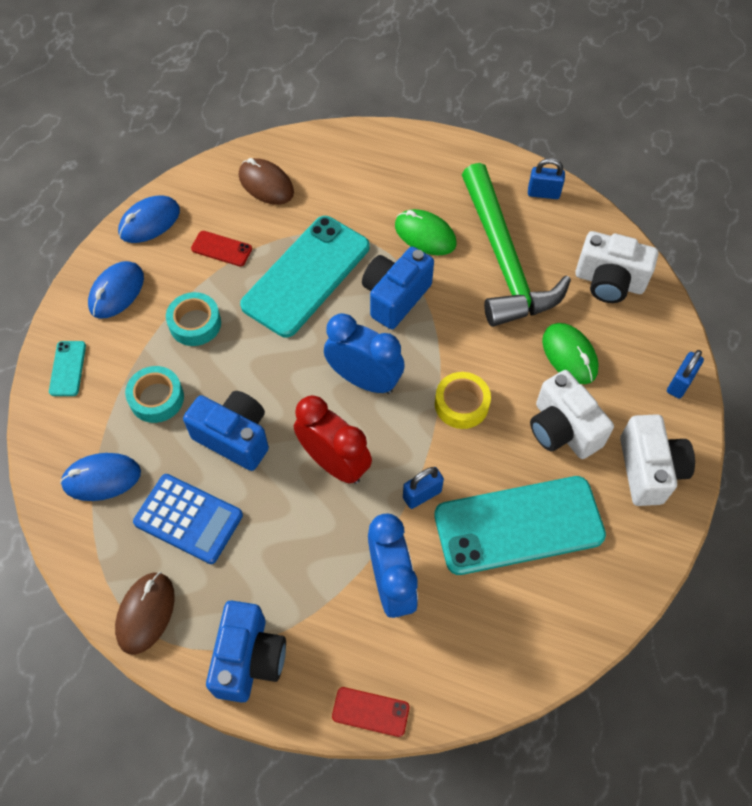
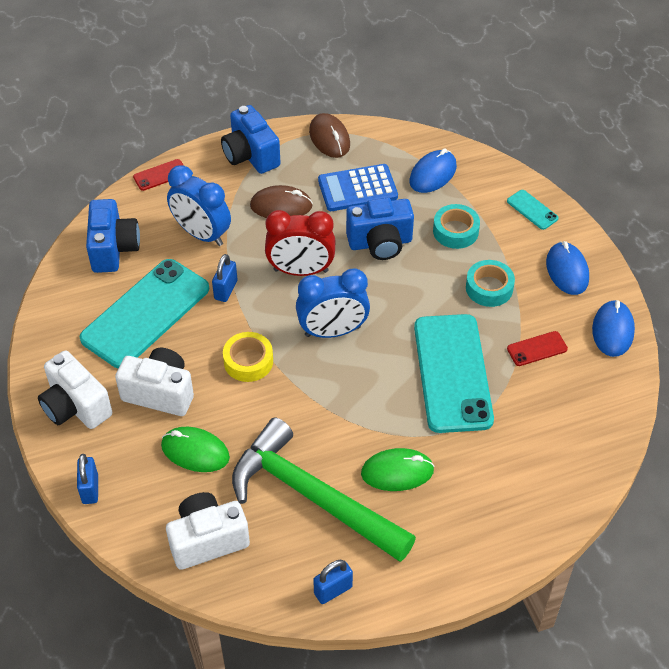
camera: 140 degrees right, 10 degrees down
brown mouse [239,158,294,205] -> brown mouse moved to [250,185,313,218]
blue camera [362,247,434,329] -> blue camera moved to [86,199,140,273]

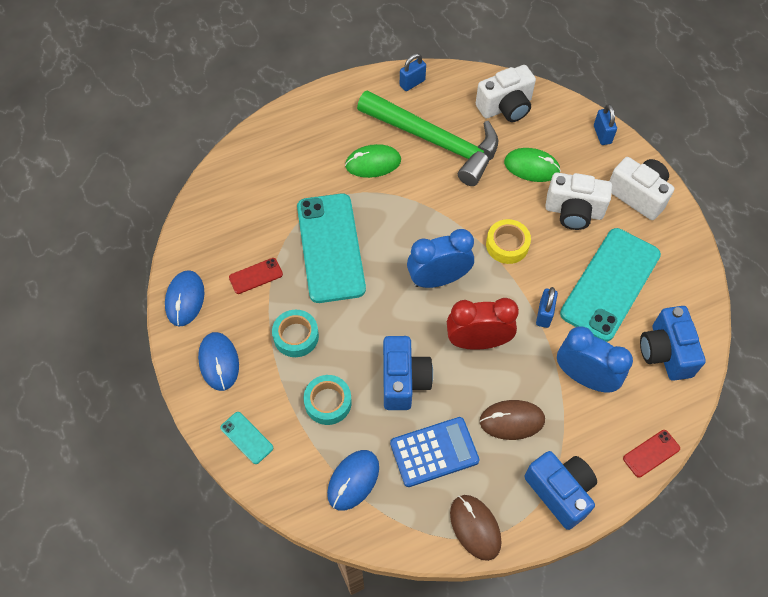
camera: 175 degrees right, 10 degrees up
blue camera [346,198,414,260] -> blue camera turned 105 degrees clockwise [383,336,433,410]

